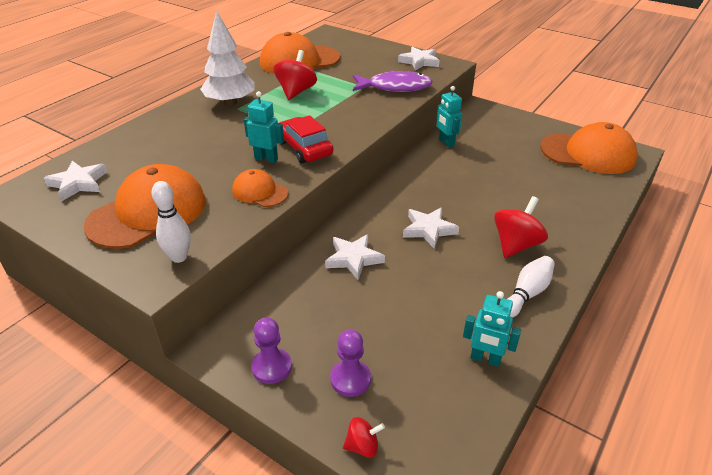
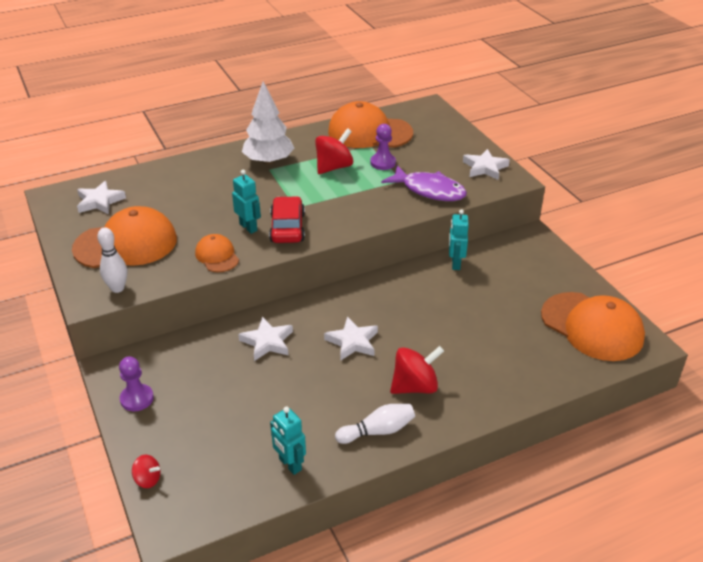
camera: 30 degrees right, 0 degrees up
purple pawn [330,329,371,397] -> purple pawn moved to [370,124,396,170]

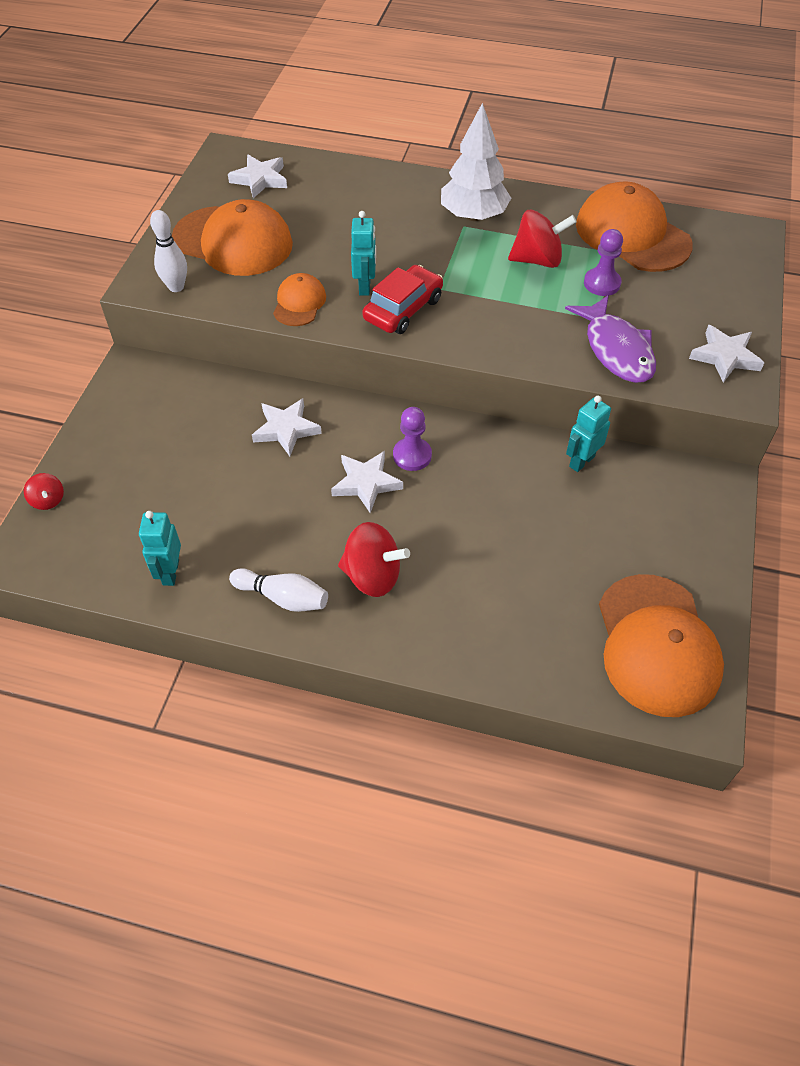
camera: 40 degrees right, 15 degrees up
purple pawn [119,356,154,411] -> purple pawn moved to [393,407,432,471]

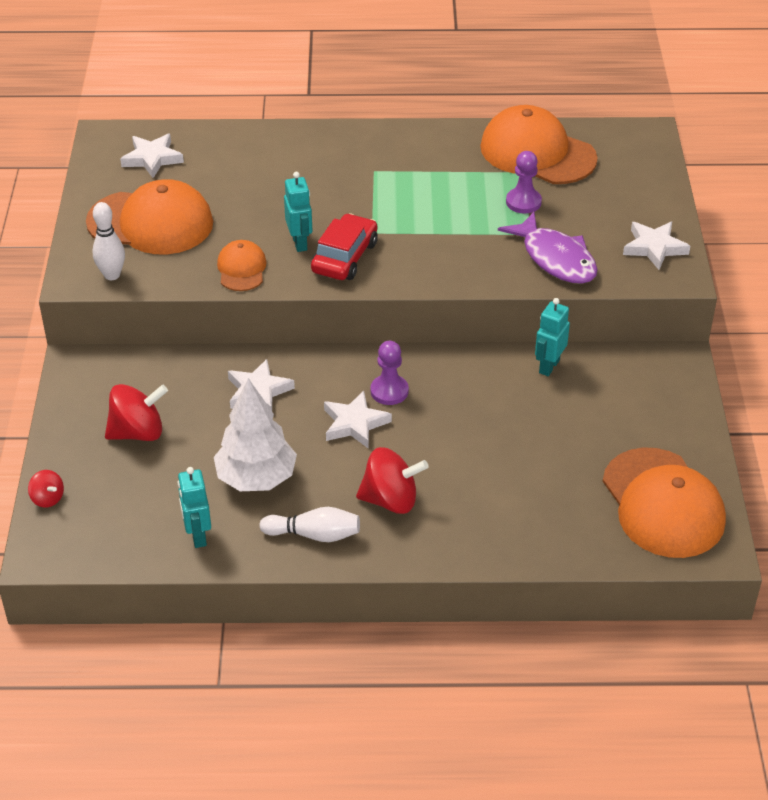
camera: 15 degrees left, 10 degrees down
white tree [441,103,511,221] -> white tree moved to [214,378,297,491]
red spinning top [508,210,577,268] -> red spinning top moved to [105,384,168,441]

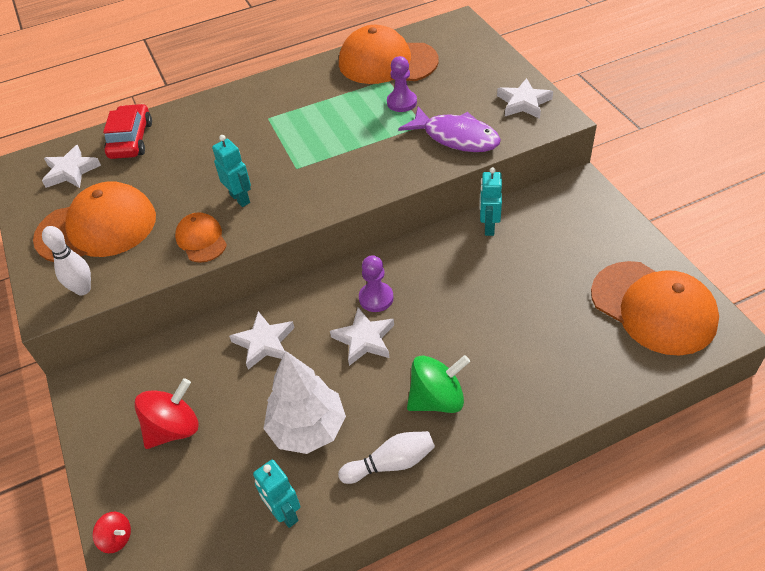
camera: 20 degrees left, 5 degrees up
red car [311,213,378,280] -> red car moved to [103,104,152,159]
red spinning top [356,447,429,514] -> green spinning top [407,355,470,413]

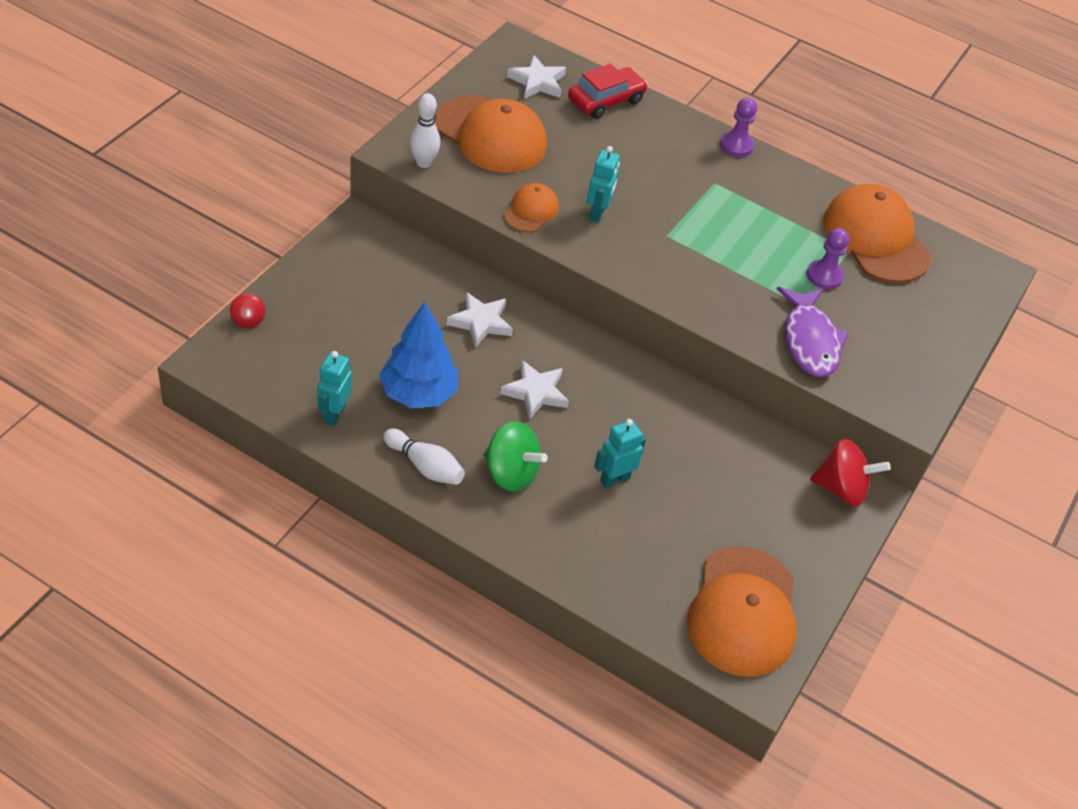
camera: 45 degrees right, 0 degrees up
red spinning top [134,378,199,449] -> red spinning top moved to [810,439,891,507]
white tree [264,351,346,454] -> blue tree [379,302,458,408]
purple pawn [359,255,394,312] -> purple pawn moved to [720,98,757,157]
turquoise robot [480,167,502,236] -> turquoise robot moved to [594,419,646,488]
white star [497,78,553,119] -> none

